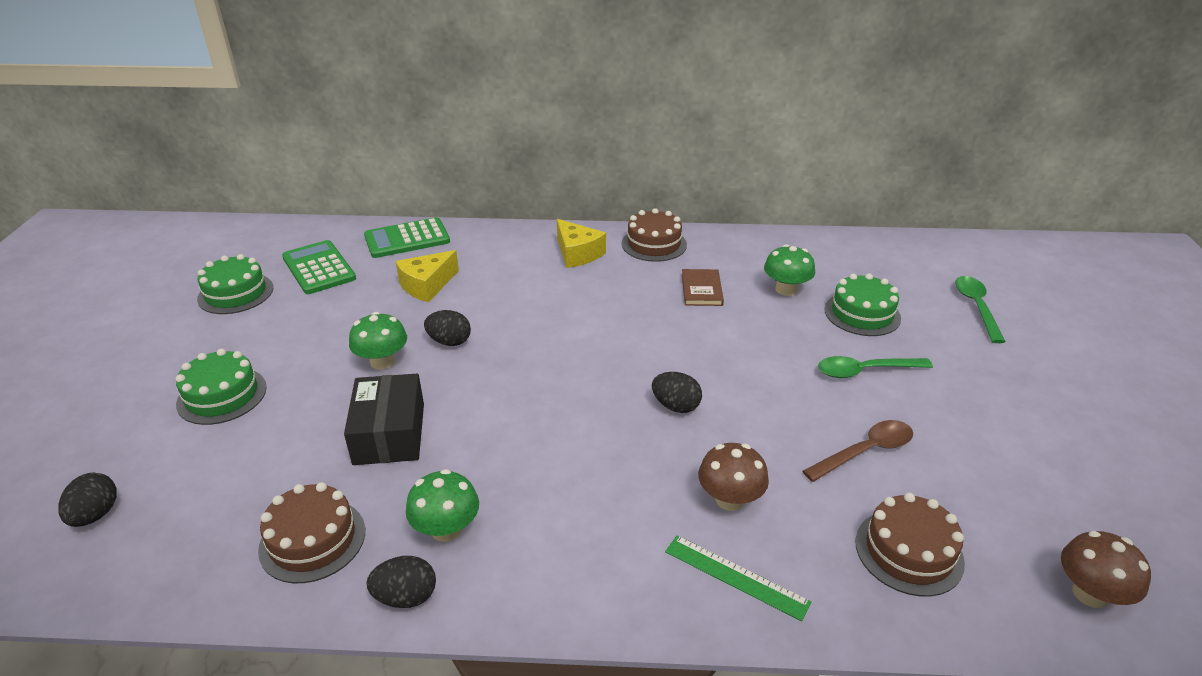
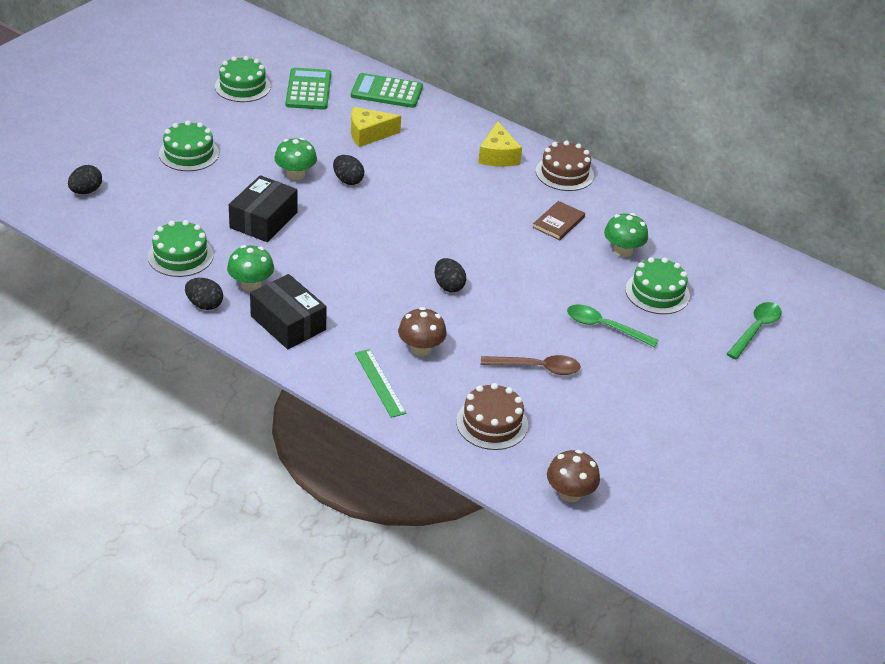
camera: 30 degrees right, 5 degrees up
brown cake [258,482,365,583] -> green cake [148,220,214,277]
none -> black box [250,274,327,349]

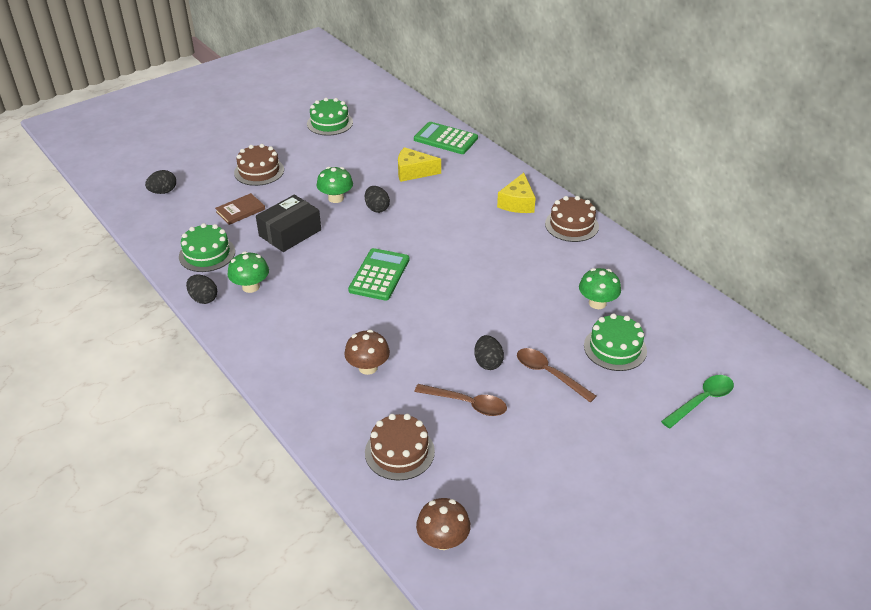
camera: 20 degrees right, 0 degrees up
green cake [159,120,219,171] -> brown cake [234,144,284,186]
black box [250,274,327,349] -> none
green calculator [285,68,331,110] -> green calculator moved to [348,248,409,301]
green ruler [355,349,406,418] -> none
black egg [435,258,466,292] -> black egg moved to [474,335,504,370]
brown book [533,201,585,240] -> brown book moved to [215,193,265,225]
green spoon [567,304,659,347] -> brown spoon [517,348,596,403]

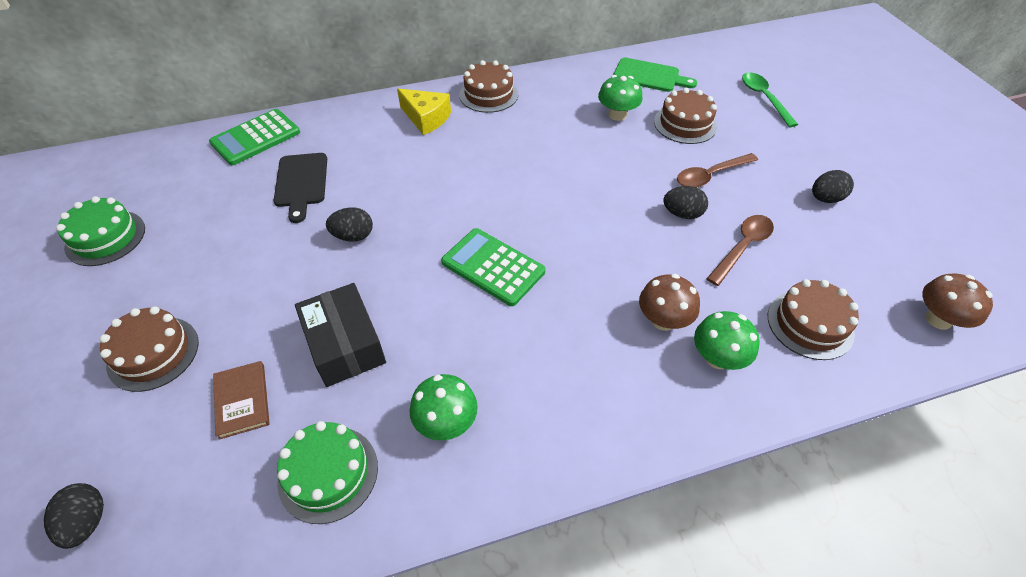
camera: 70 degrees left, 10 degrees up
black egg [186,275,217,304] -> black egg moved to [812,170,854,203]
green mushroom [317,167,353,203] -> green mushroom moved to [694,311,760,370]
yellow cheese [398,147,441,182] -> black cutting board [274,153,327,223]
green cake [584,313,647,371] -> brown cake [654,88,717,144]
none -> green cutting board [613,58,697,92]

